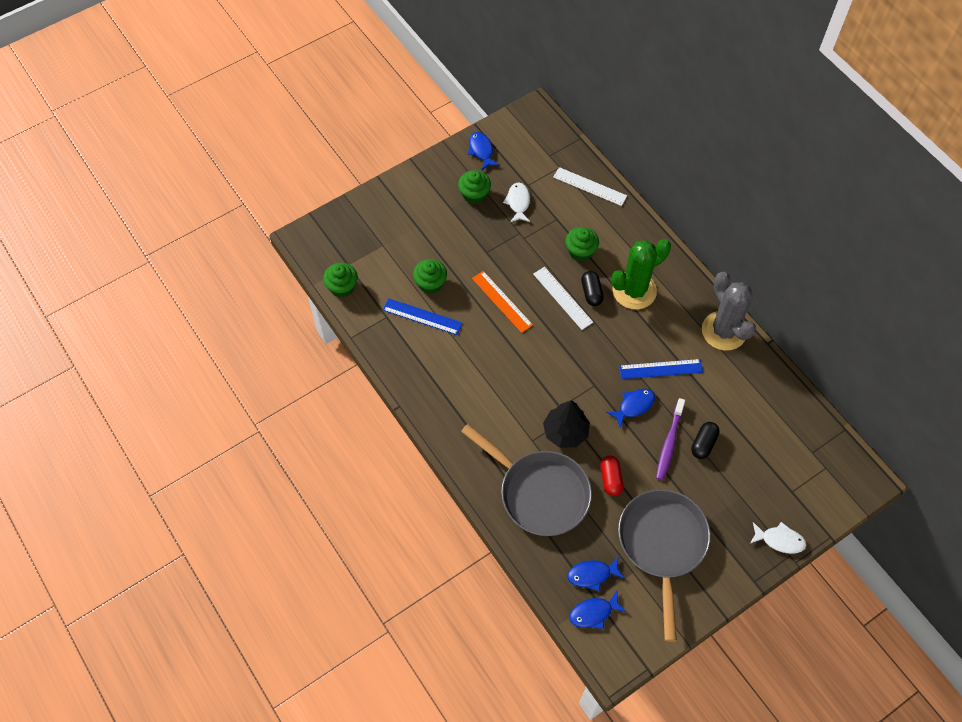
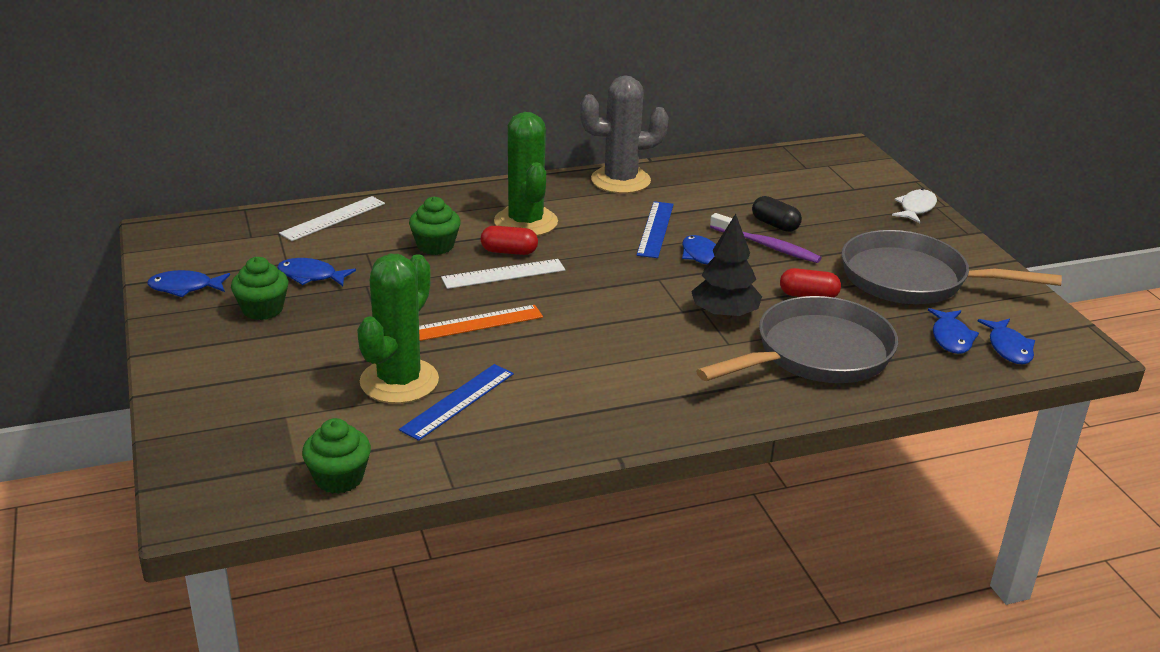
camera: 75 degrees left, 30 degrees down
green cupcake [413,259,447,294] -> green cactus [357,254,439,404]
white fish [503,182,530,222] -> blue fish [277,258,356,286]
black capsule [581,271,604,306] -> red capsule [481,226,538,255]

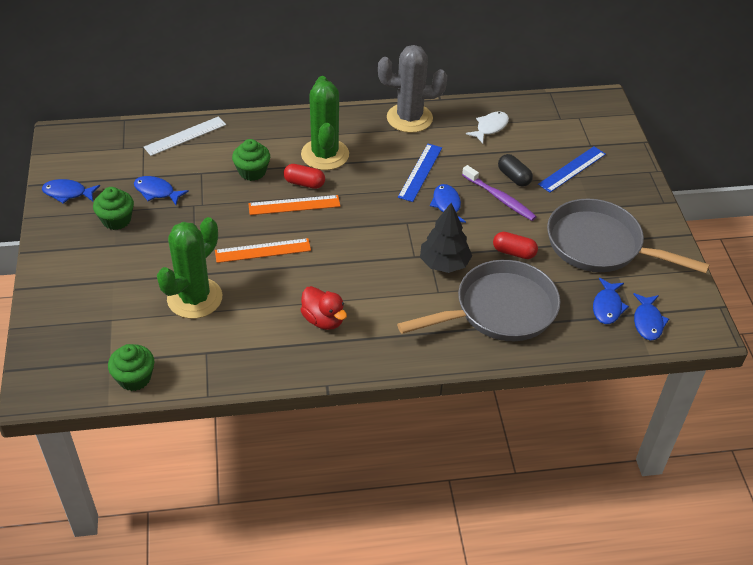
camera: 10 degrees right, 15 degrees up
blue ruler [399,364,514,441] -> blue ruler moved to [538,147,606,193]
white ruler [441,259,565,289] -> orange ruler [248,195,340,215]
white fish [892,189,937,223] -> white fish moved to [466,112,509,143]
none -> red duck [300,286,347,330]

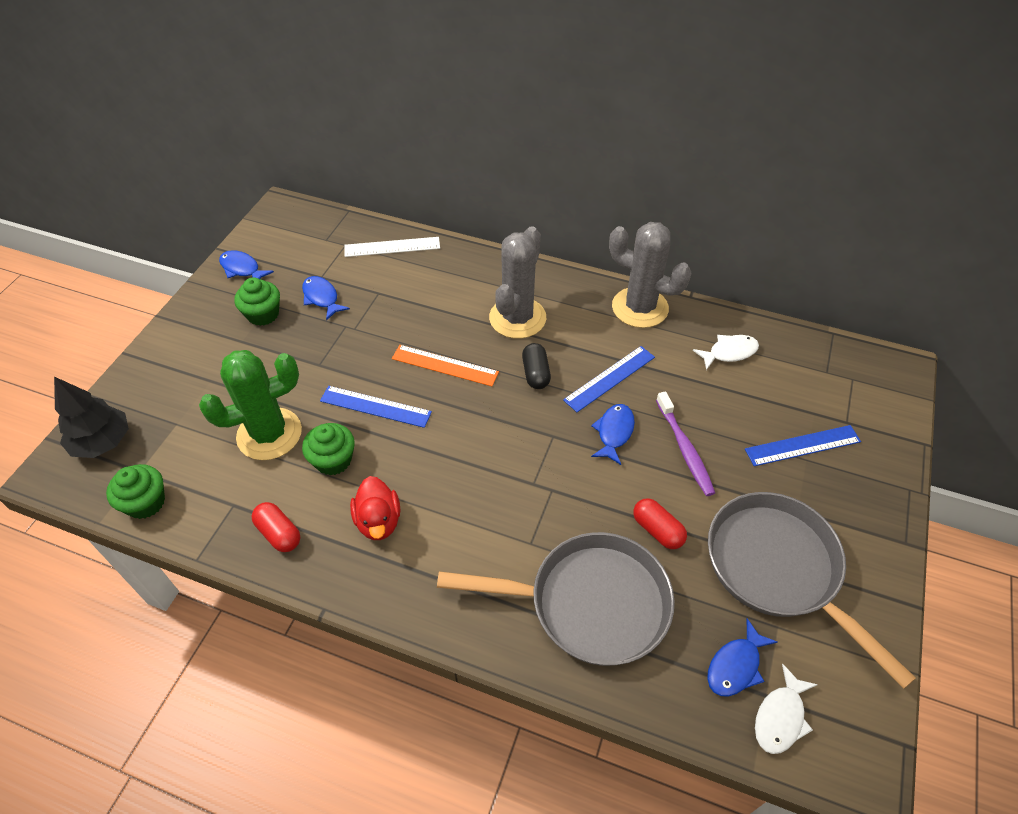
camera: 30 degrees right, 5 degrees up
orange ruler [215,238,311,263] -> blue ruler [320,386,432,428]
green cupcake [232,139,270,181] -> green cupcake moved to [302,423,355,475]
red capsule [283,164,325,189] -> red capsule moved to [252,502,301,552]
green cactus [301,76,349,170] -> grey cactus [489,226,546,339]
black tree [420,203,472,273] -> black tree moved to [54,377,129,458]
black capsule [498,154,533,187] -> black capsule moved to [522,343,551,389]
blue fish [633,293,669,341] -> white fish [755,664,818,754]

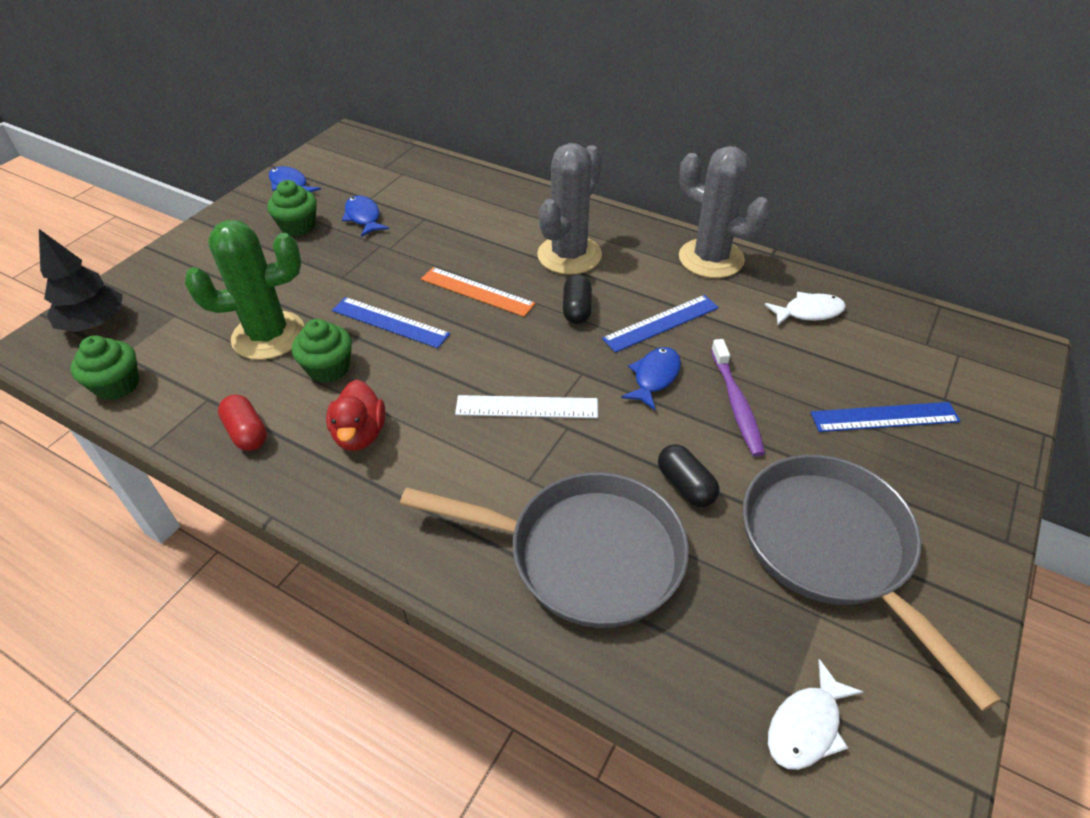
camera: 10 degrees right, 5 degrees down
white ruler [345,237,440,257] -> white ruler moved to [455,395,598,418]
red capsule [633,498,687,549] -> black capsule [658,444,720,507]
blue fish [707,618,778,697] -> none

